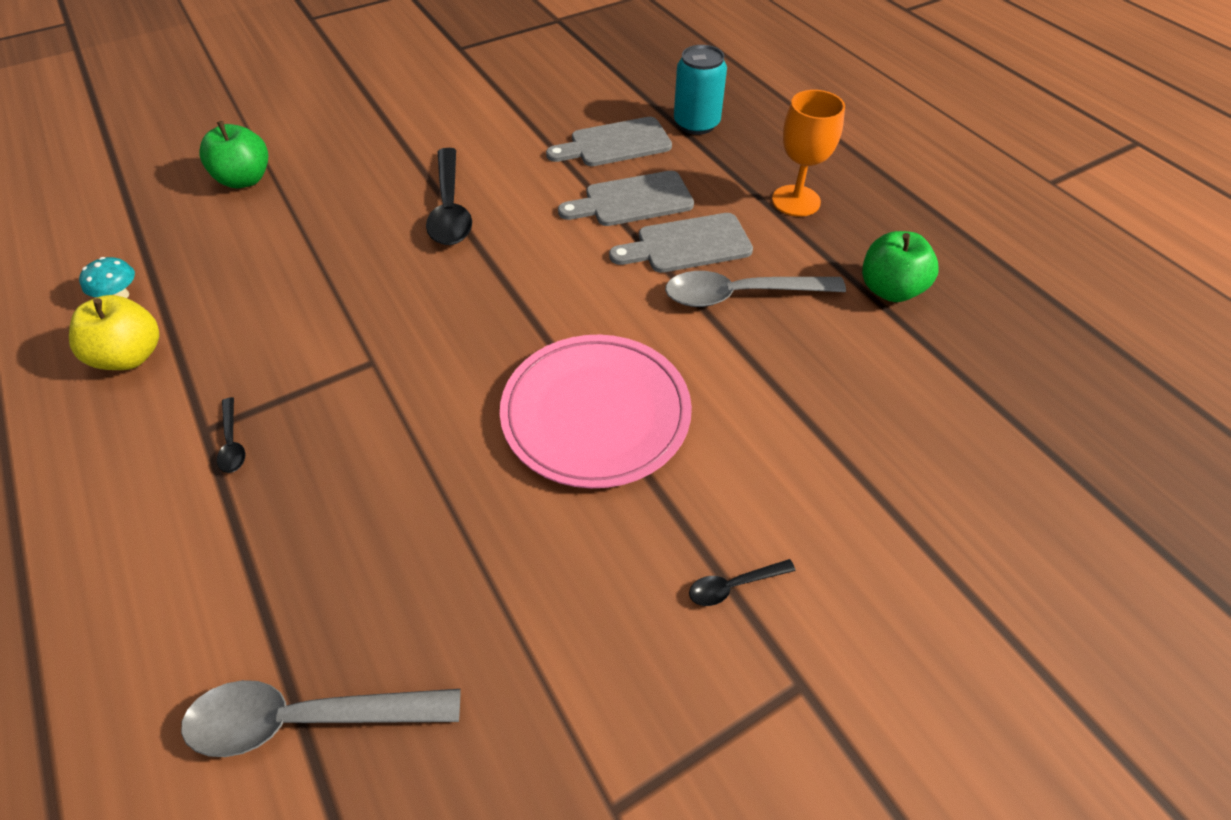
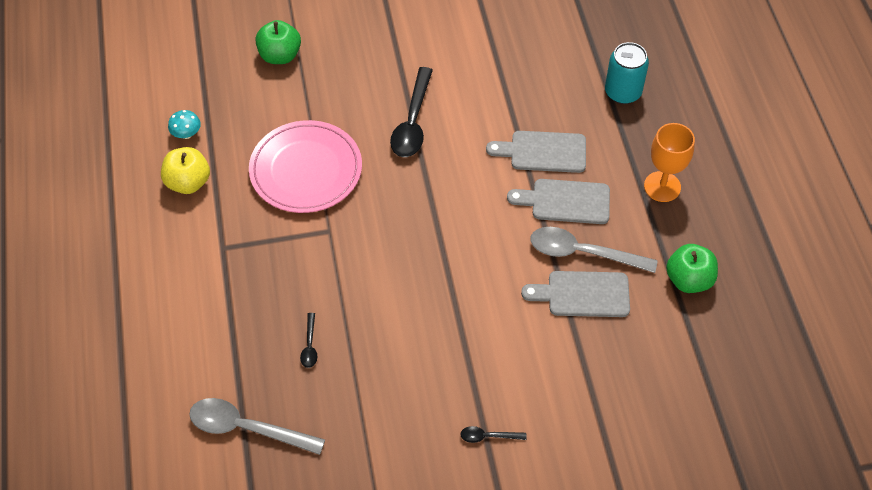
camera: 20 degrees right, 5 degrees up
black spoon [217,397,245,473] -> black spoon moved to [300,313,317,368]
pink plate [500,335,692,488] -> pink plate moved to [249,120,362,213]
grey cutting board [546,117,672,166] -> grey cutting board moved to [521,271,630,317]

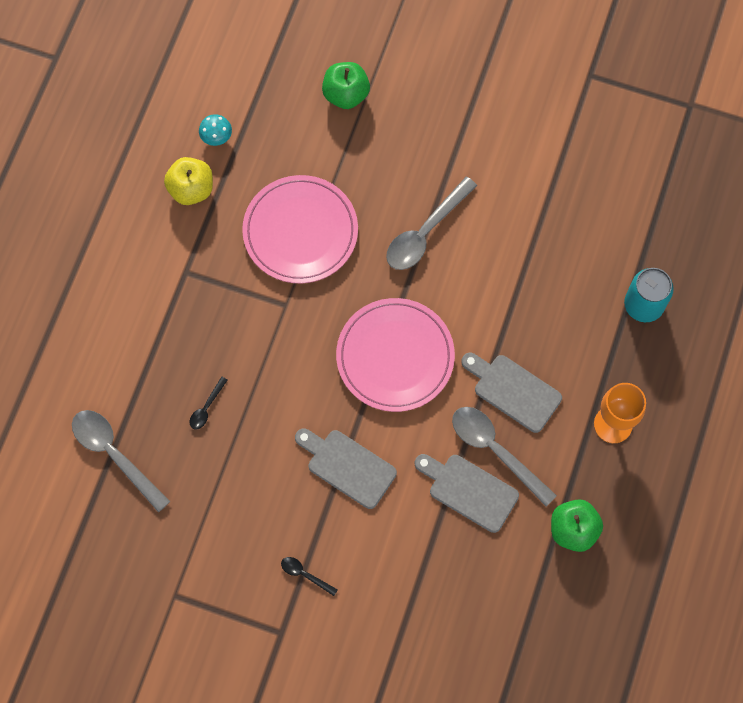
camera: 30 degrees right, 15 degrees up
black spoon [390,67,433,157] -> grey spoon [386,177,477,270]
grey cutting board [486,131,586,173] -> grey cutting board moved to [295,428,397,509]
none -> pink plate [336,298,455,412]

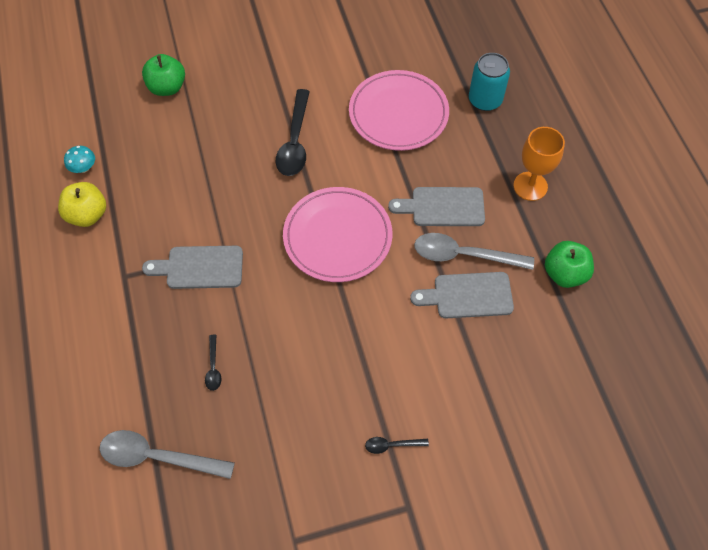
camera: 35 degrees left, 10 degrees down
pink plate [242,175,358,283] -> pink plate moved to [349,70,449,151]
grey cutting board [295,428,397,509] -> grey cutting board moved to [142,246,243,289]
grey spoon [386,177,477,270] -> black spoon [276,89,310,176]

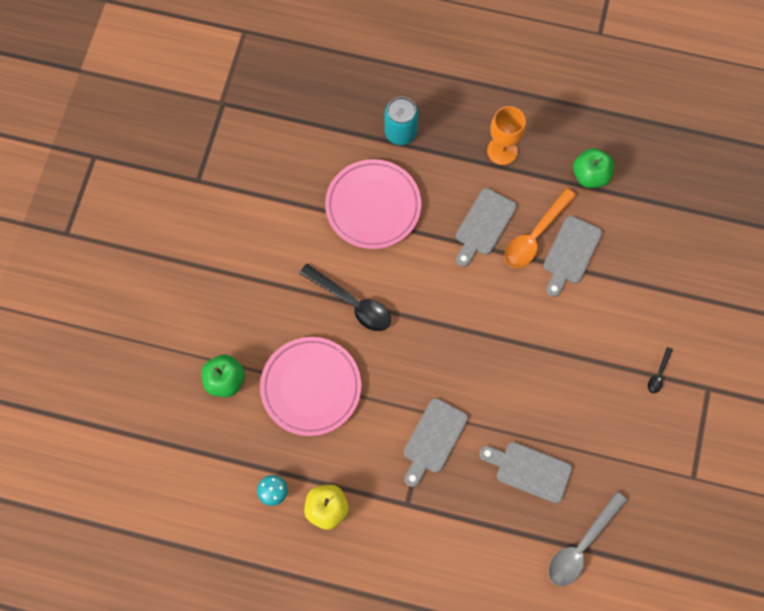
camera: 60 degrees left, 10 degrees up
black spoon [205,335,221,391] -> grey cutting board [479,442,572,503]
pink plate [283,187,392,282] -> pink plate moved to [260,337,361,436]
grey spoon [414,233,534,270] -> orange spoon [505,188,576,268]

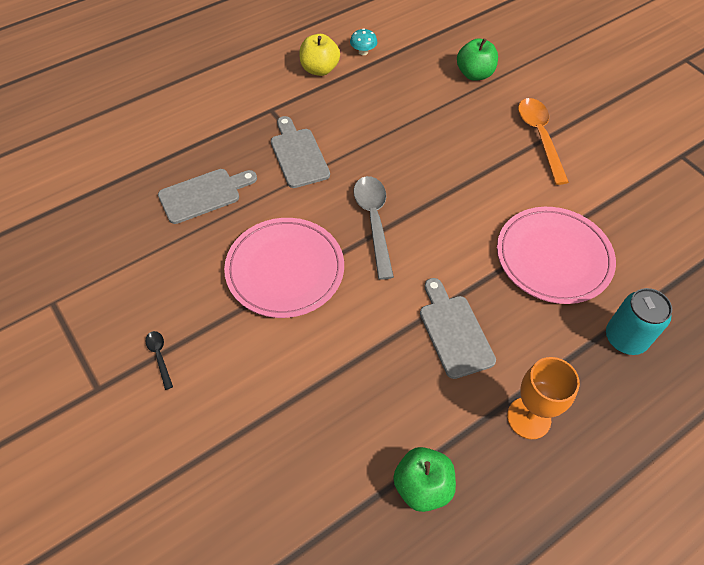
camera: 130 degrees right, 15 degrees down
pink plate [260,337,361,436] -> pink plate moved to [224,218,344,318]
black spoon [299,264,391,331] -> none
orange spoon [505,188,576,268] -> orange spoon moved to [518,98,569,185]
grey cutting board [543,216,602,297] -> none
grey spoon [548,491,627,586] -> grey spoon moved to [354,176,394,280]

